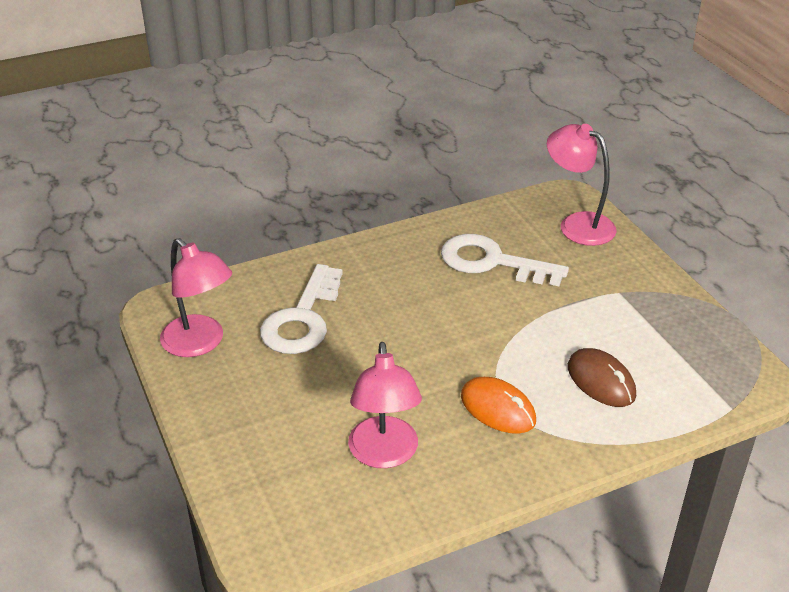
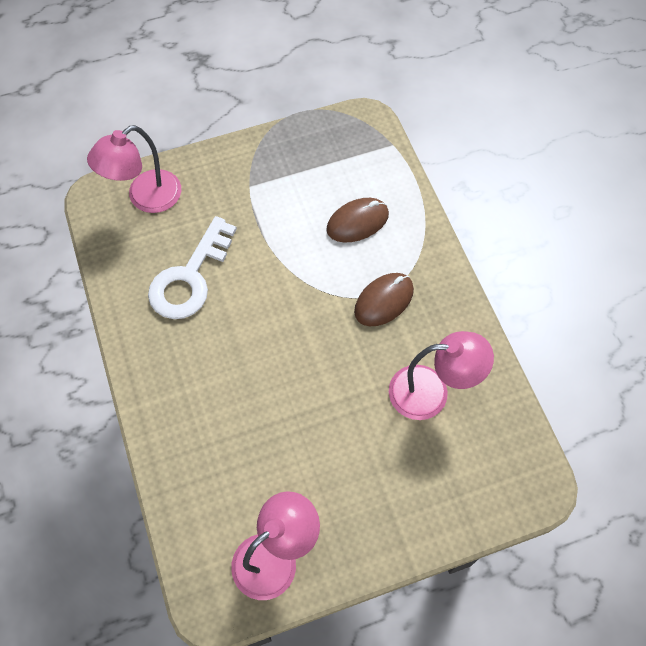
camera: 85 degrees left, 25 degrees up
white key [260,264,343,354] -> none
orange mouse [461,377,536,434] -> brown mouse [354,273,414,326]

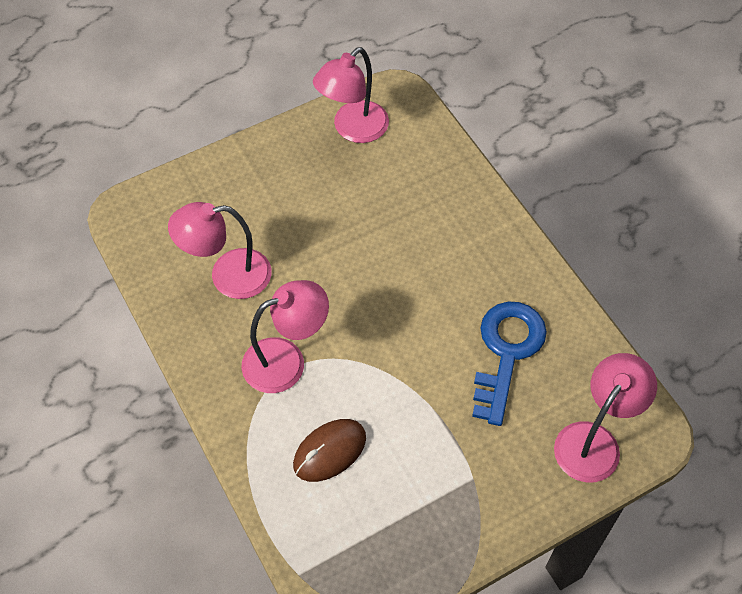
camera: 170 degrees right, 5 degrees down
white key [148,216,237,319] -> blue key [472,302,547,426]
brown mouse [354,273,414,326] -> pink lamp [241,280,329,393]

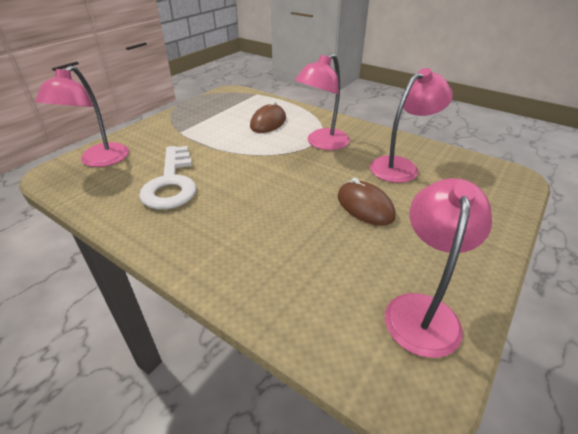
camera: 155 degrees right, 20 degrees down
blue key [472,302,547,426] -> white key [139,146,196,209]
none -> brown mouse [338,178,396,226]

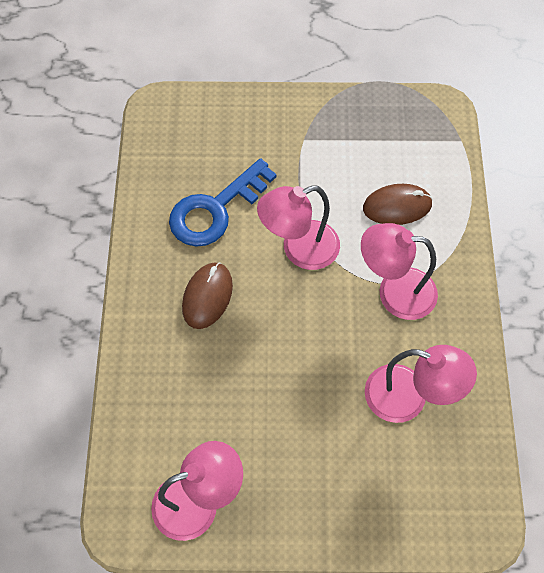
camera: 55 degrees right, 25 degrees up
pink lamp [35,65,129,167] -> pink lamp moved to [257,185,340,270]
white key [139,146,196,209] -> blue key [169,158,277,247]
brown mouse [338,178,396,226] -> brown mouse moved to [182,262,233,329]

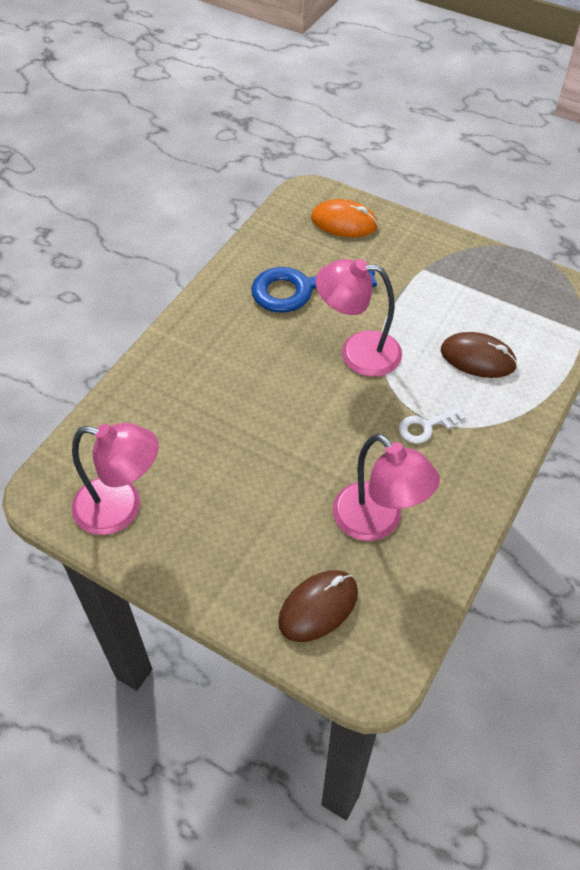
camera: 30 degrees right, 10 degrees down
brown mouse [182,262,233,329] -> brown mouse moved to [278,570,358,642]
pink lamp [361,223,438,320] -> white key [399,407,466,444]
none -> orange mouse [311,199,378,237]

